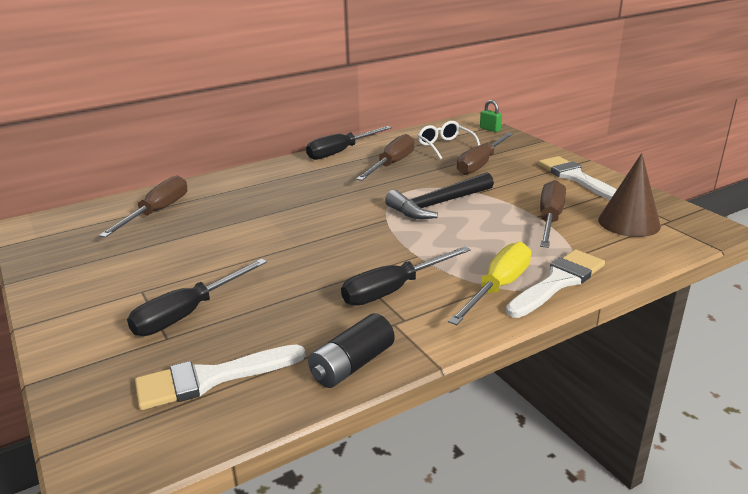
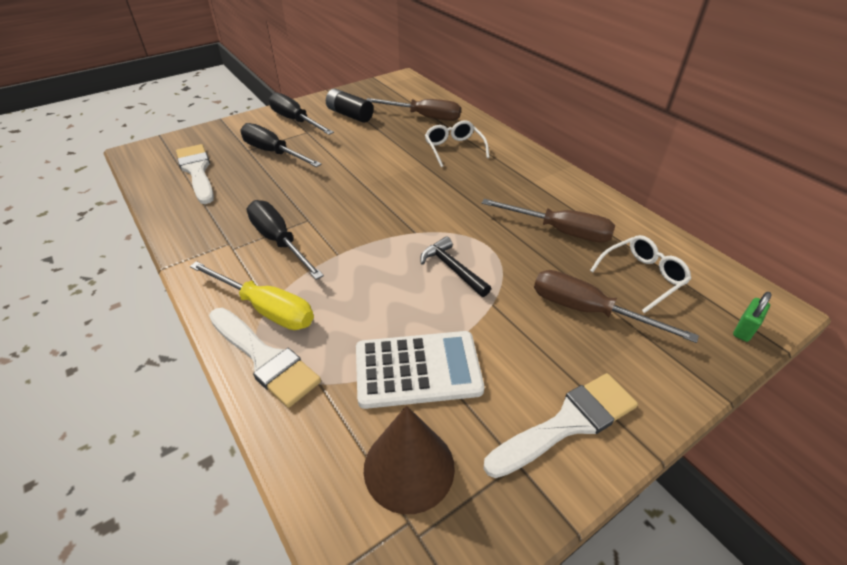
camera: 85 degrees right, 15 degrees up
black screwdriver [306,126,392,160] -> black screwdriver moved to [269,92,334,135]
black battery [308,313,395,388] -> black battery moved to [326,89,374,123]
black hammer [385,172,494,219] -> black hammer [420,237,491,297], size x0.63
brown screwdriver [540,180,566,248] -> white calculator [356,331,484,409]
none -> white glasses [425,120,490,167]

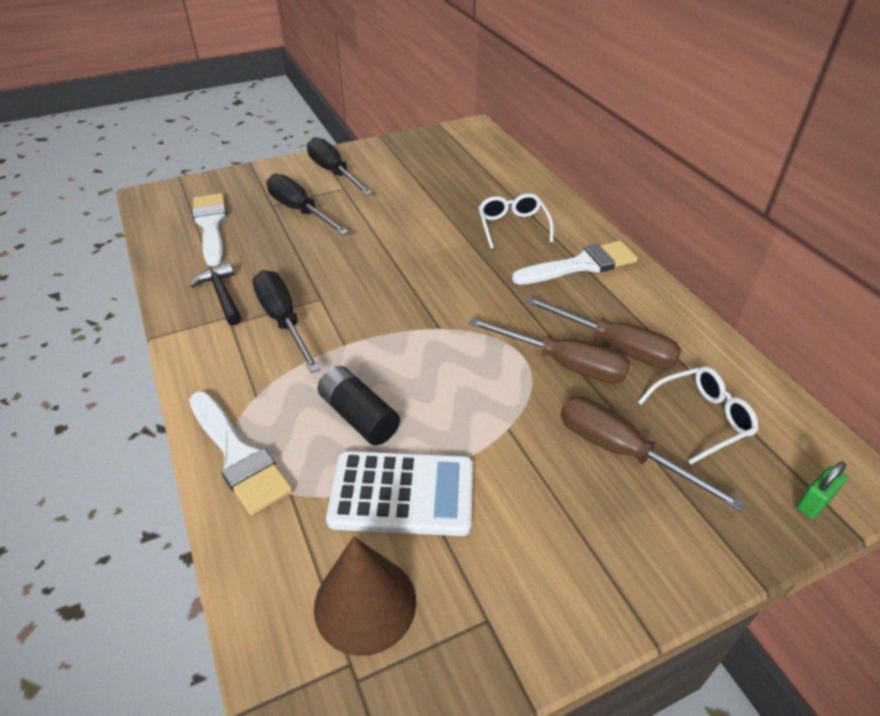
camera: 10 degrees right, 0 degrees up
yellow screwdriver [190,261,314,330] -> none
black battery [326,89,374,123] -> black battery moved to [317,366,400,445]
brown screwdriver [366,98,461,121] -> brown screwdriver moved to [468,317,630,384]
black hammer [420,237,491,297] -> black hammer moved to [190,263,242,325]
white brush [484,373,638,478] -> white brush moved to [512,241,638,285]

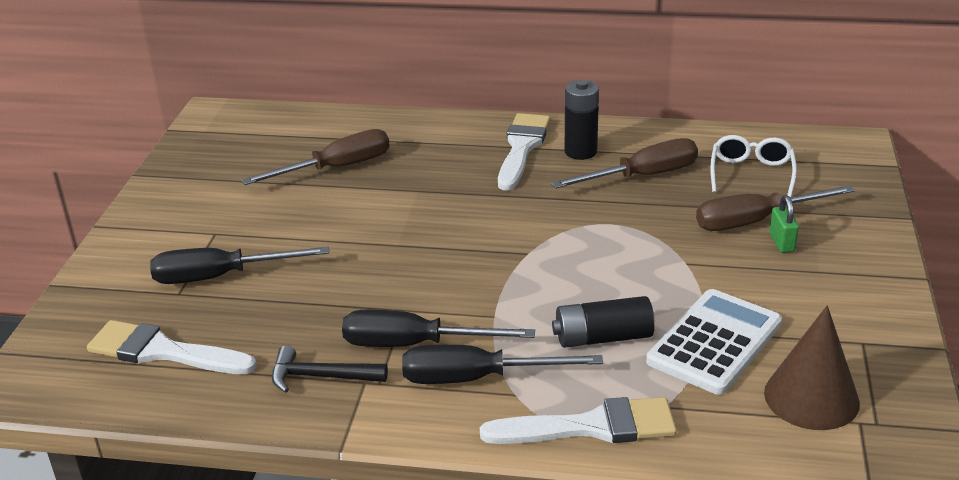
camera: 55 degrees left, 10 degrees down
black screwdriver [307,137,373,196] -> black screwdriver moved to [402,345,603,384]
brown screwdriver [468,317,630,384] -> brown screwdriver moved to [241,129,390,185]
white glasses [479,193,554,249] -> none
green padlock [796,461,847,519] -> green padlock moved to [769,195,799,253]
none -> black battery [565,80,599,160]

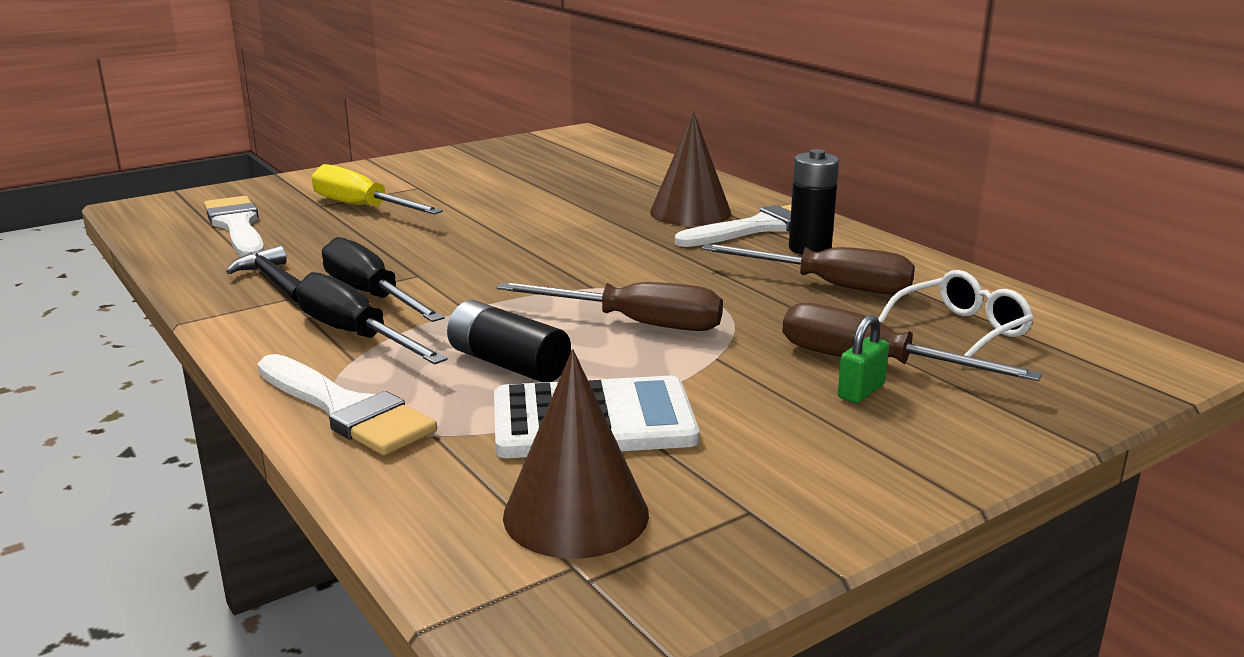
camera: 45 degrees right, 10 degrees down
black screwdriver [150,246,329,284] -> yellow screwdriver [312,164,443,215]
brown screwdriver [241,129,390,185] -> brown screwdriver moved to [497,282,723,331]
none -> brown cone [650,111,731,226]

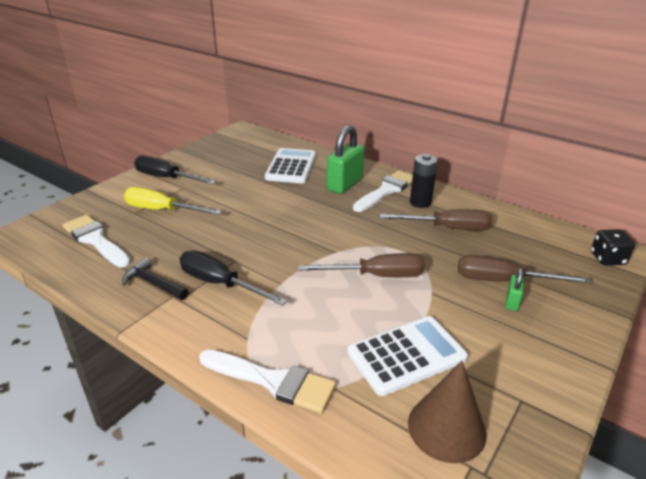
camera: 20 degrees left, 10 degrees up
black screwdriver [296,272,447,365] -> black screwdriver moved to [134,155,216,185]
black battery [447,300,571,382] -> none
brown cone [650,111,731,226] -> green padlock [327,125,365,194]
white glasses [878,270,1034,357] -> none
none -> white calculator [265,148,316,184]
none -> black dice [591,229,635,265]

